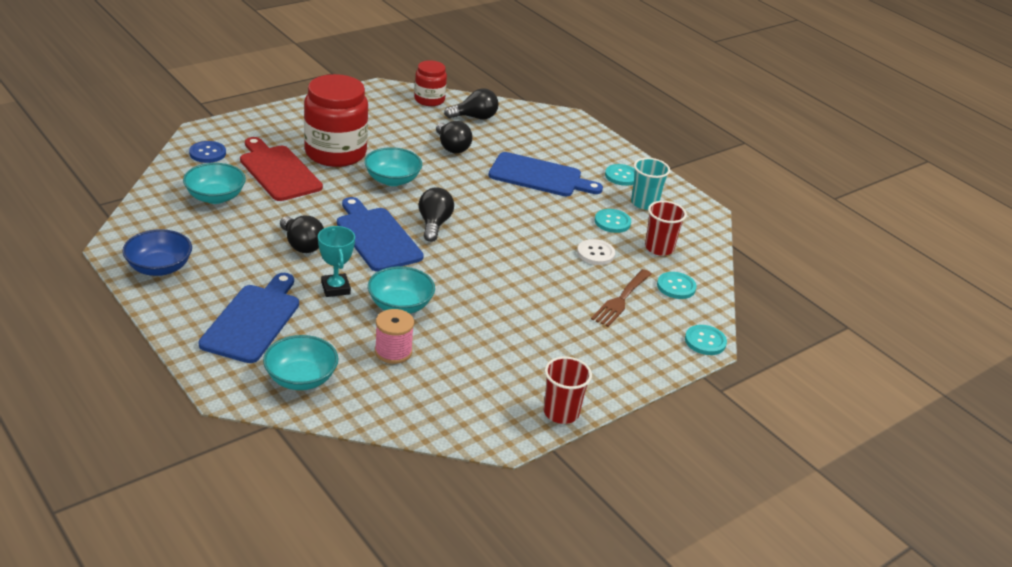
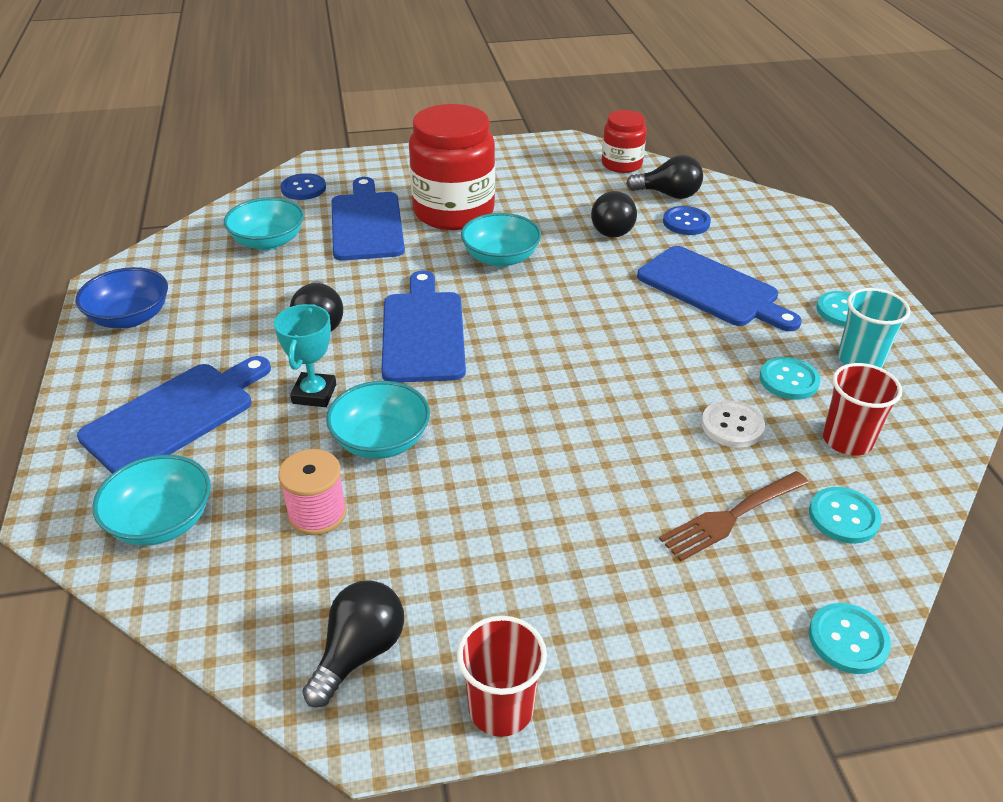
camera: 30 degrees right, 5 degrees up
red cutting board [240,137,323,201] -> blue cutting board [332,177,405,261]
black light bulb [419,187,454,242] -> black light bulb moved to [302,580,404,707]
none -> blue button [663,206,711,235]

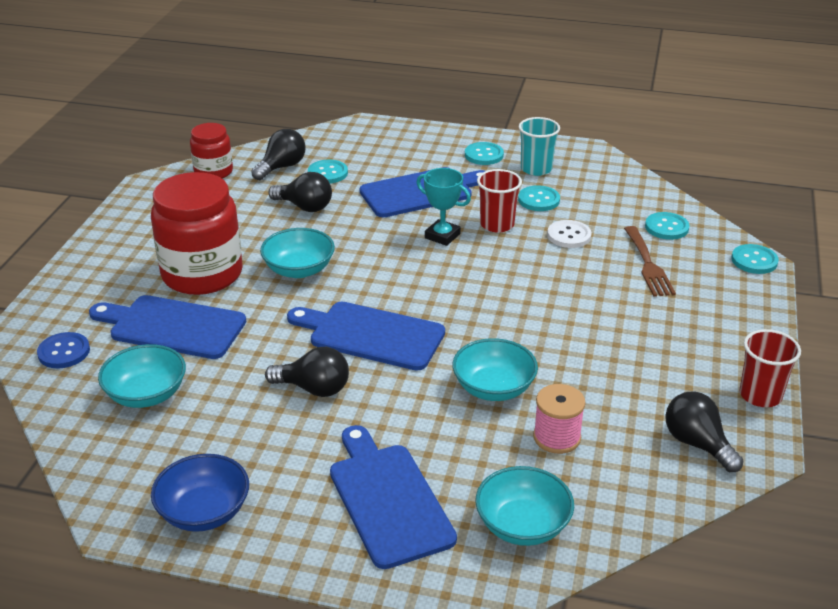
camera: 65 degrees left, 5 degrees down
turquoise trophy [274,304,336,407] -> turquoise trophy moved to [416,168,471,246]
blue button [663,206,711,235] -> turquoise button [308,160,348,183]
red cup [823,363,902,456] -> red cup moved to [477,169,522,233]

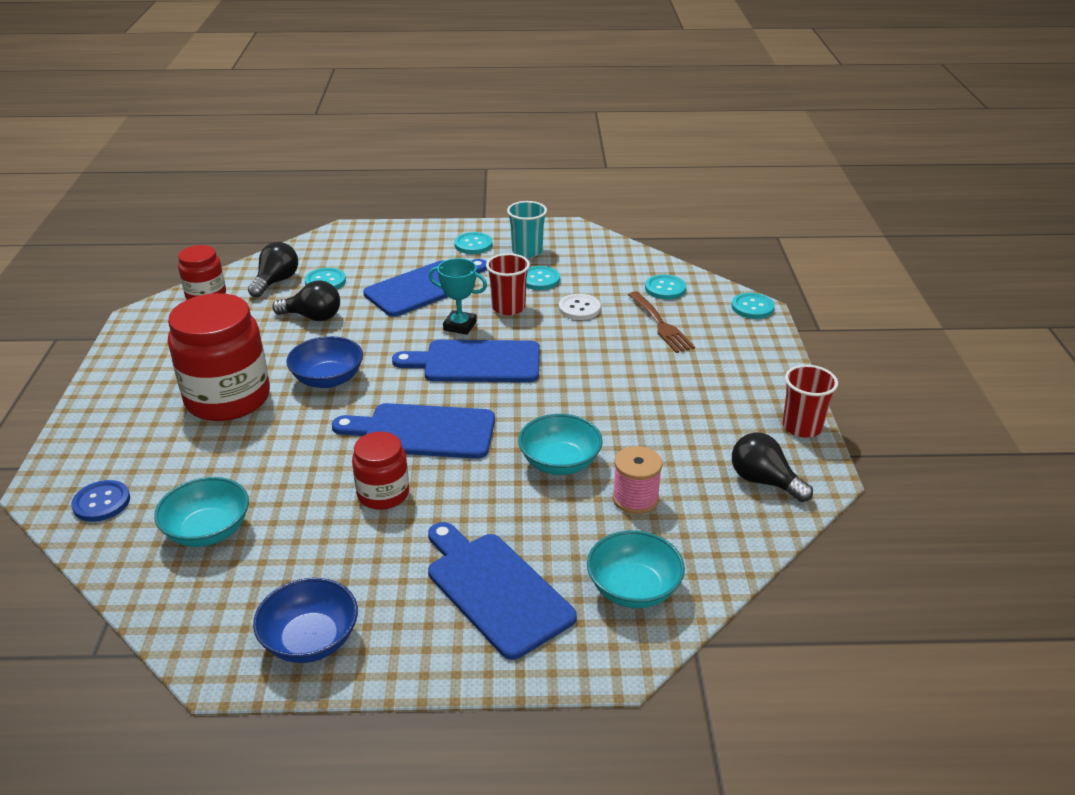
camera: 15 degrees left, 0 degrees up
blue cutting board [89,295,246,359] -> blue cutting board moved to [392,340,540,382]
turquoise bowl [260,228,335,278] -> blue bowl [286,336,363,388]
black light bulb [265,347,349,397] -> red jar [352,431,409,510]

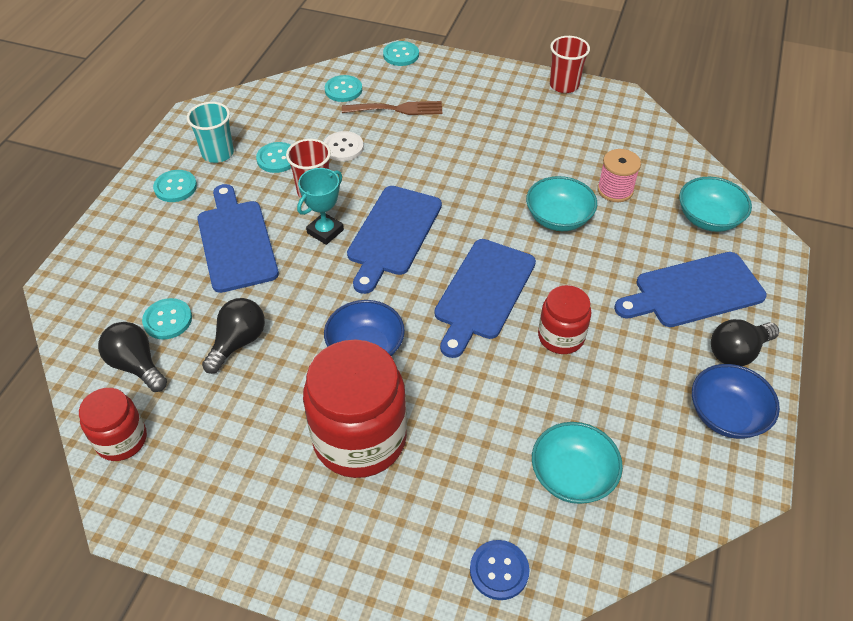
camera: 70 degrees left, 15 degrees up
black light bulb [732,433,813,502] -> black light bulb moved to [711,319,779,366]

